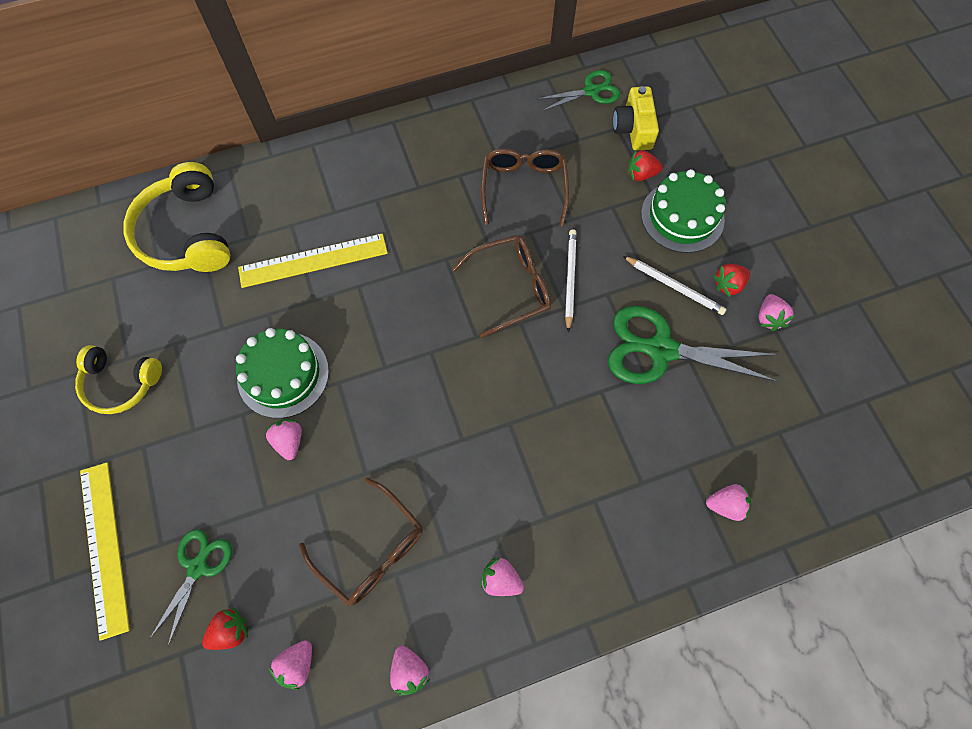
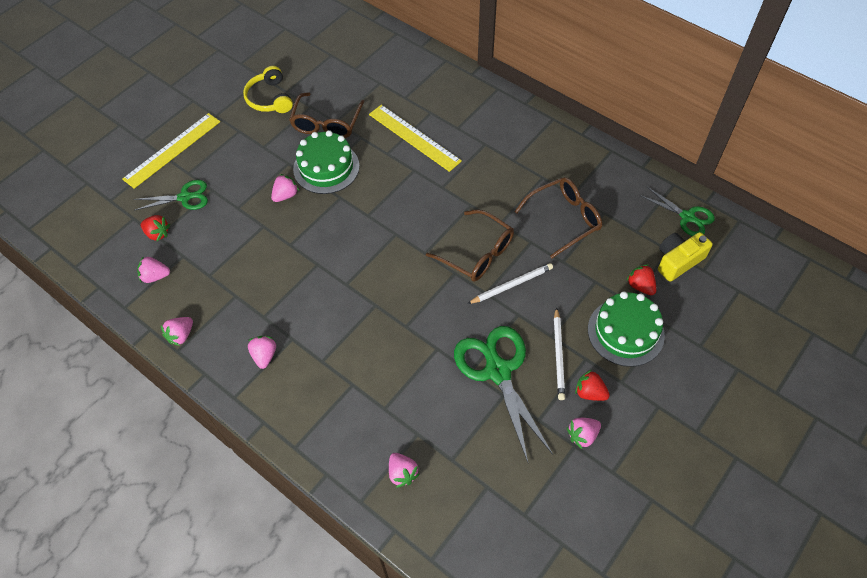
camera: 60 degrees right, 10 degrees down
yellow headphones [123,162,230,272] -> none
brown glasses [299,477,423,606] -> brown glasses moved to [289,92,365,138]

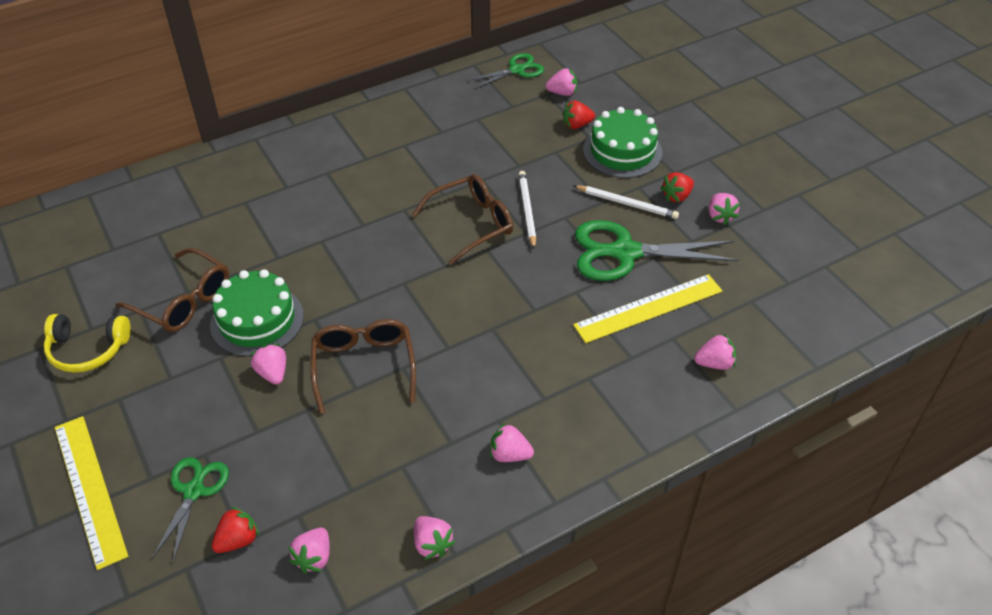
camera: 70 degrees left, 10 degrees down
yellow ruler [369,105,462,172] -> yellow ruler moved to [573,274,722,343]
brown glasses [514,177,602,258] -> brown glasses moved to [310,319,416,414]
yellow camera [658,232,713,282] -> pink strawberry [545,68,577,96]

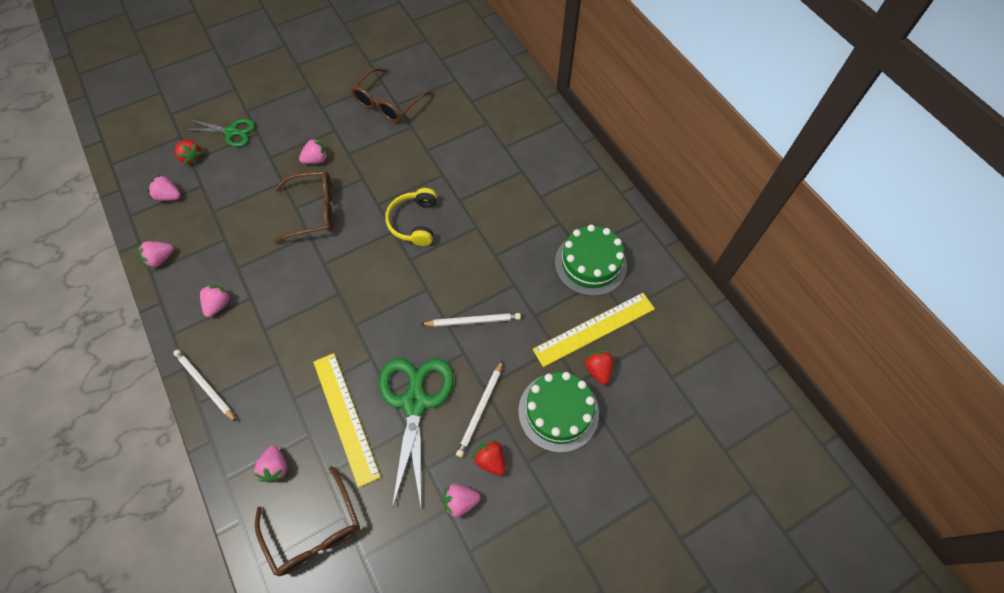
camera: 90 degrees right, 15 degrees up
yellow headphones [44,314,131,373] -> yellow headphones moved to [385,188,437,246]
yellow ruler [55,416,128,570] -> yellow ruler moved to [532,293,655,367]
green cake [210,269,304,357] -> green cake moved to [555,224,627,296]
brown glasses [412,174,513,265] -> brown glasses moved to [255,466,360,576]
green scissors [466,53,544,89] -> none
pink strawberry [545,68,577,96] -> none
none -> white pencil [173,349,236,422]

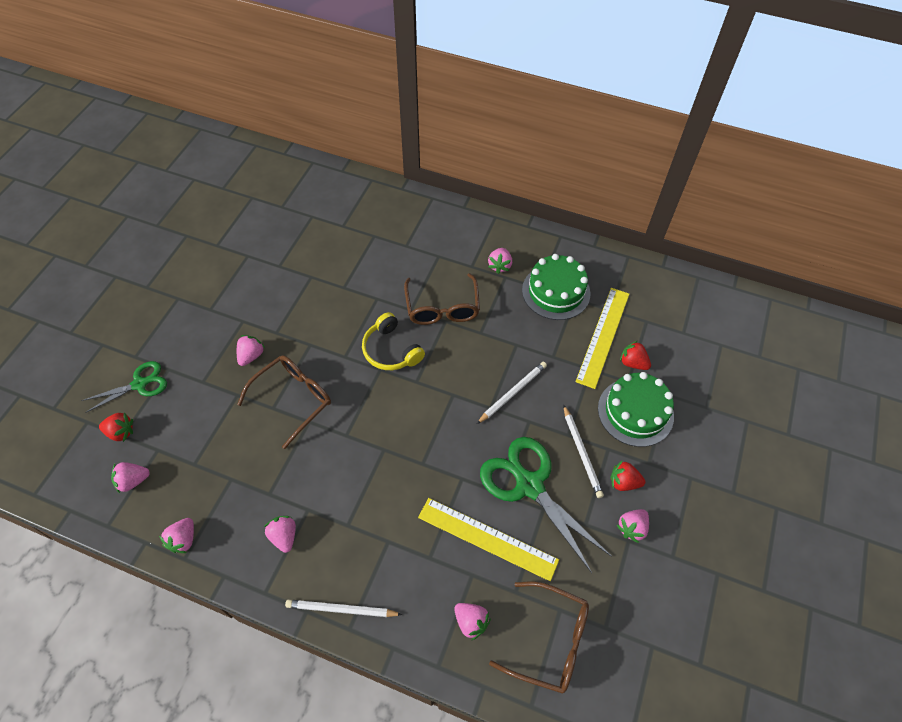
camera: 40 degrees left, 5 degrees down
brown glasses [351,67,432,123] -> brown glasses moved to [404,273,480,325]
none -> pink strawberry [488,248,512,274]

